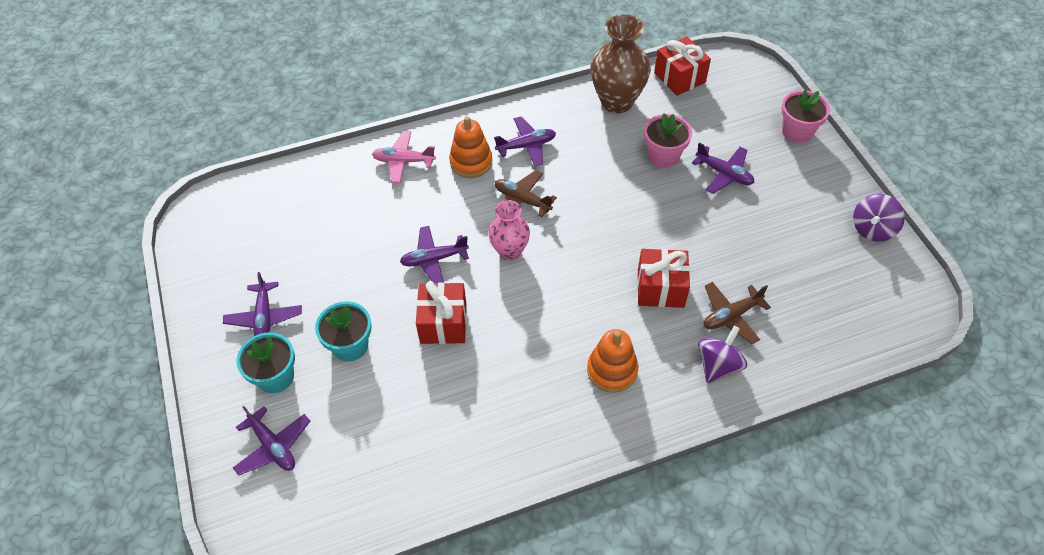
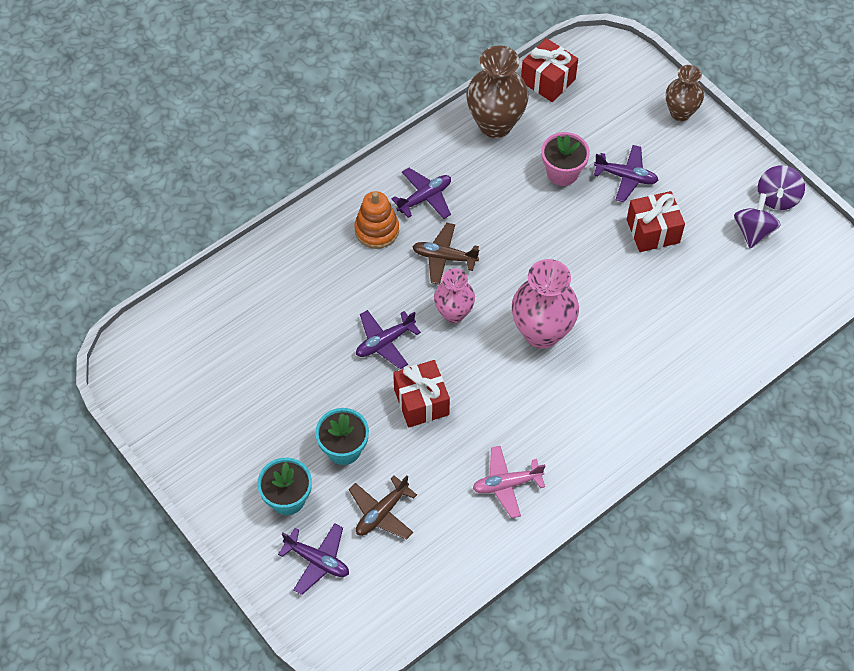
camera: 20 degrees left, 5 degrees up
purple plane [223,272,302,336] -> none
pink plane [372,131,436,183] -> pink plane moved to [472,446,545,519]
orange stacking toy [587,329,638,393] -> none
red gift [637,249,690,308] -> red gift moved to [627,191,685,252]
purple spinning top [698,326,747,383] -> purple spinning top moved to [734,193,781,248]
brown plane [704,282,771,344] -> brown plane moved to [349,476,417,540]
pink flower pot [781,90,830,143] -> brown vase [666,65,704,121]
none -> pink vase [512,259,579,349]

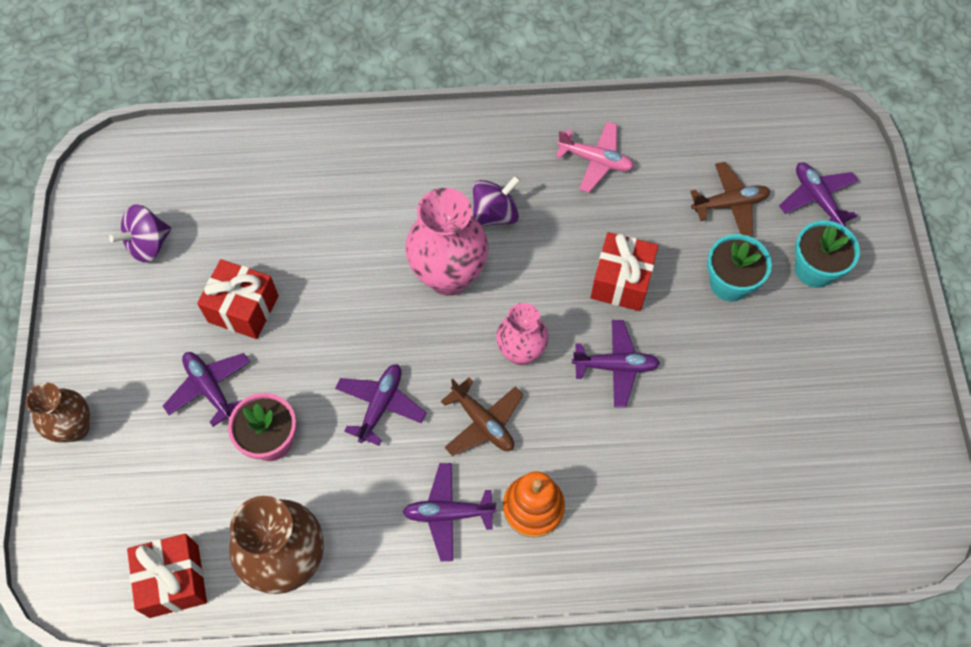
camera: 145 degrees left, 5 degrees up
purple spinning top [758,165,805,210] -> purple spinning top moved to [473,175,521,227]
none -> purple plane [335,364,426,446]

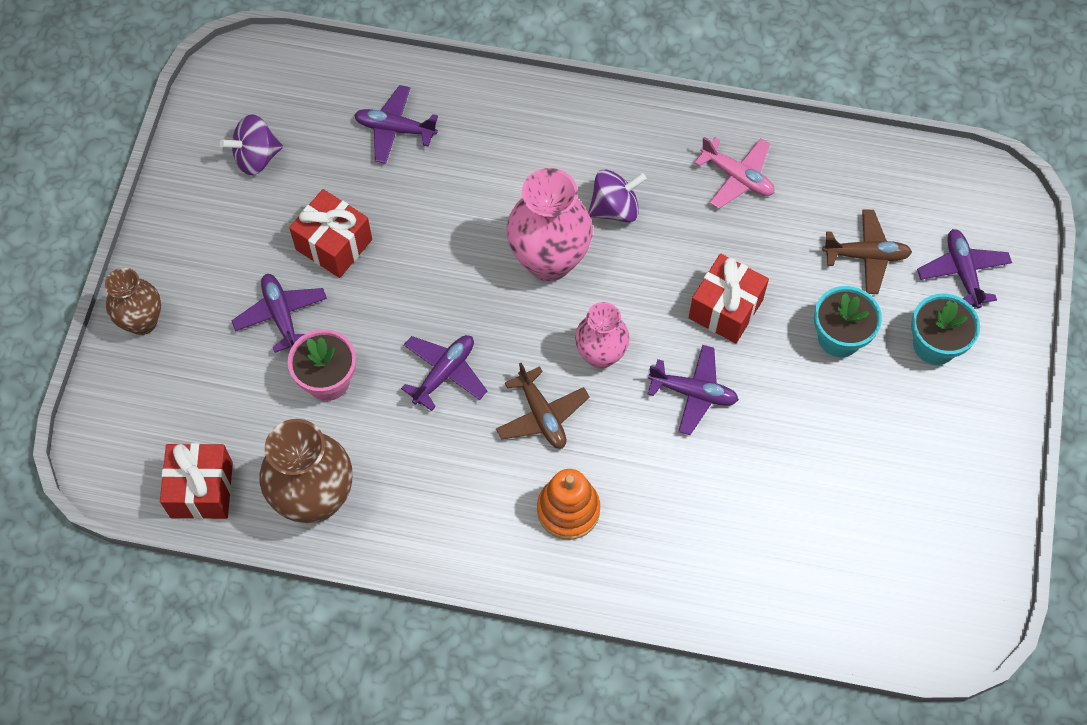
camera: 15 degrees right, 0 degrees up
purple plane [403,463,496,561] -> purple plane moved to [354,85,438,164]

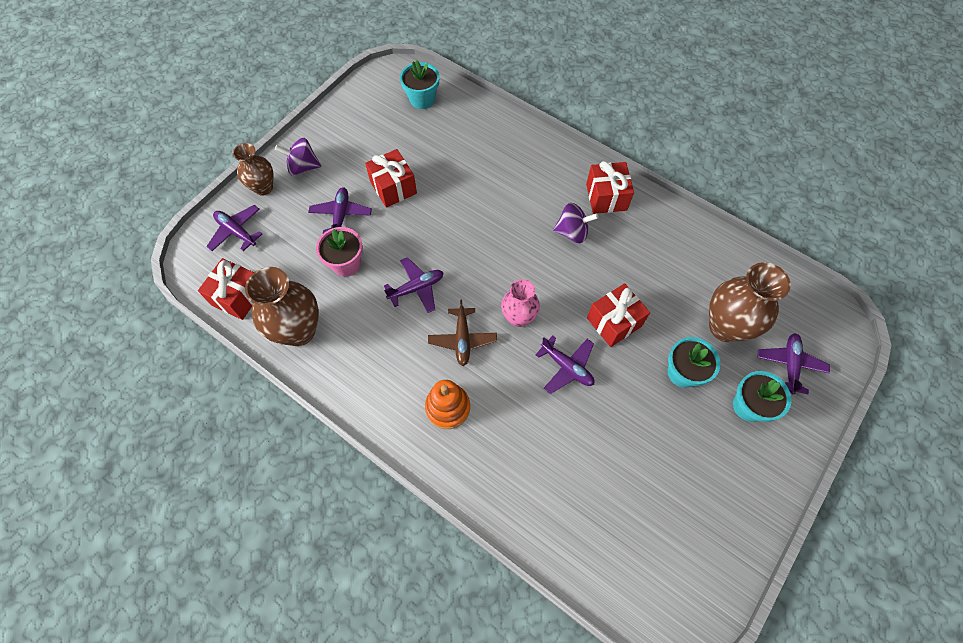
camera: 25 degrees right, 0 degrees up
purple spinning top [220,114,283,175] -> purple spinning top moved to [275,138,321,176]
purple plane [354,85,438,164] -> purple plane moved to [206,205,262,251]
pink vase [506,168,593,281] -> none
pink plane [694,137,774,209] -> none
brown plane [822,209,912,294] -> brown vase [709,262,791,342]
none -> turquoise flower pot [400,60,439,109]
none -> red gift [586,161,634,214]

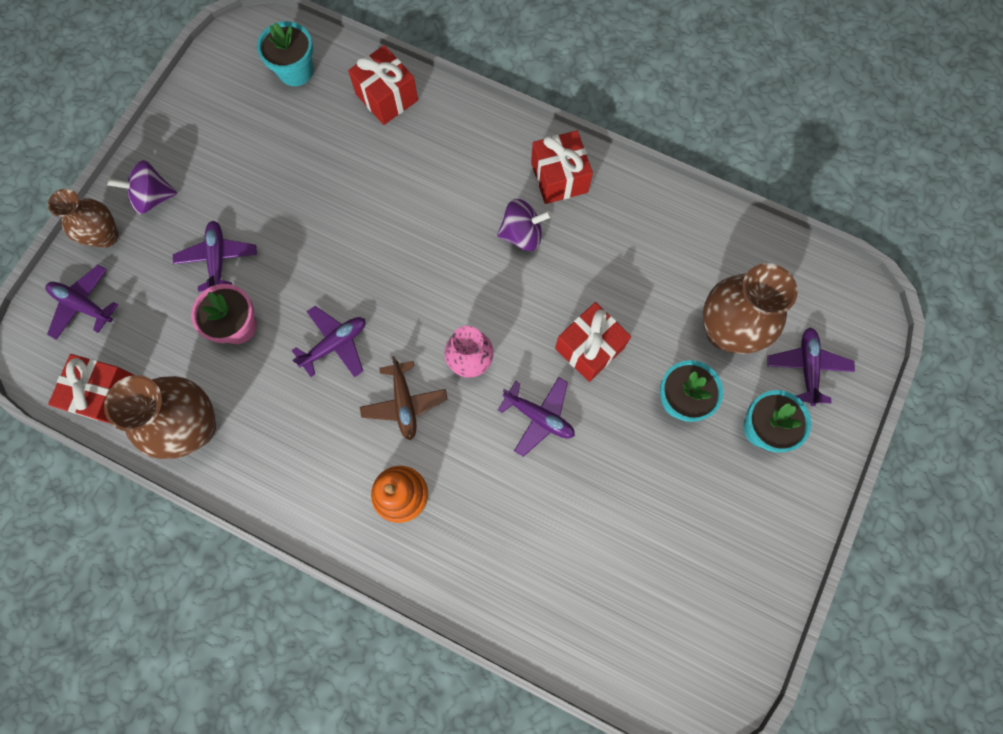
camera: 10 degrees left, 10 degrees up
red gift [365,149,417,208] -> red gift moved to [348,45,418,125]

